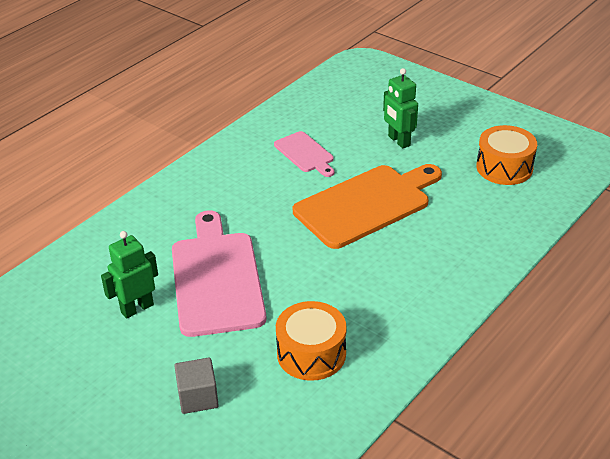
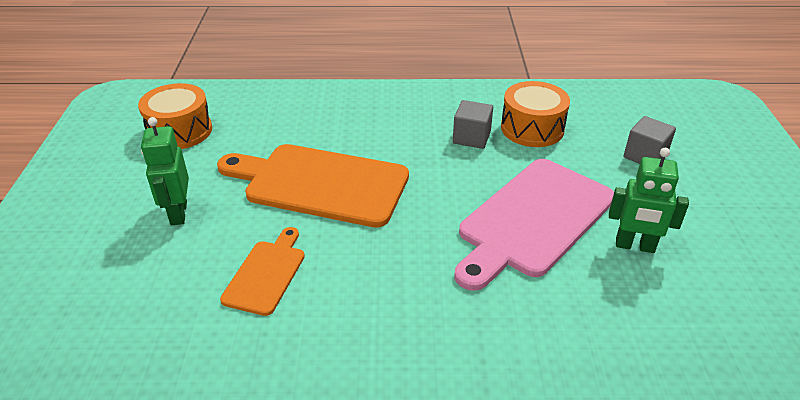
camera: 130 degrees left, 0 degrees up
pink cutting board [274,131,334,177] -> orange cutting board [220,227,305,316]
green robot [383,68,418,148] -> green robot turned 150 degrees clockwise [141,117,189,225]
none -> grey cube [453,100,493,149]

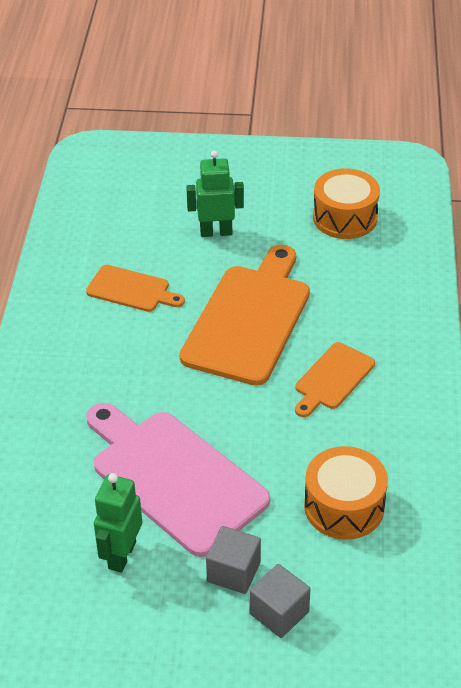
camera: 95 degrees right, 5 degrees up
grey cube [453,100,493,149] -> grey cube moved to [206,526,261,594]
none -> orange cutting board [295,342,375,417]

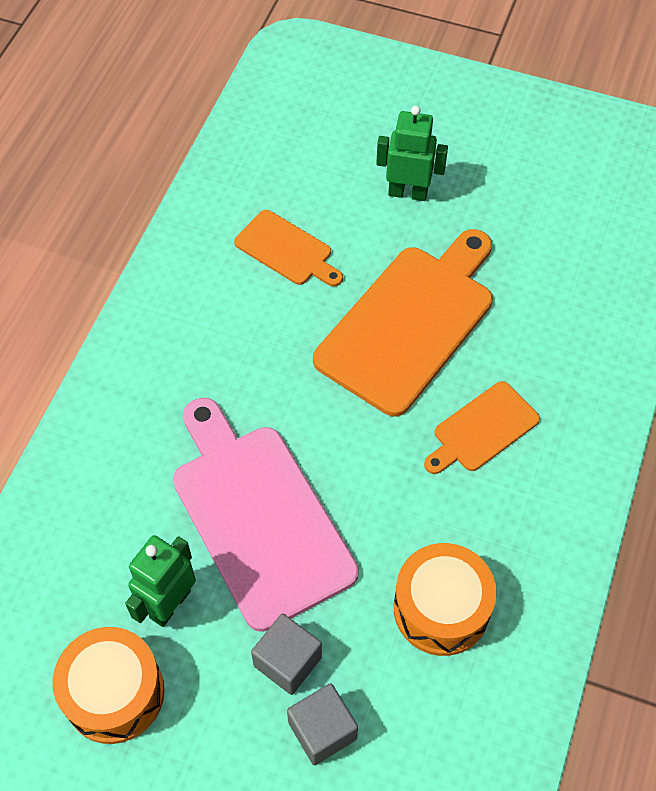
camera: 15 degrees right, 15 degrees up
orange drum [313,168,380,239] -> orange drum moved to [53,627,165,744]

